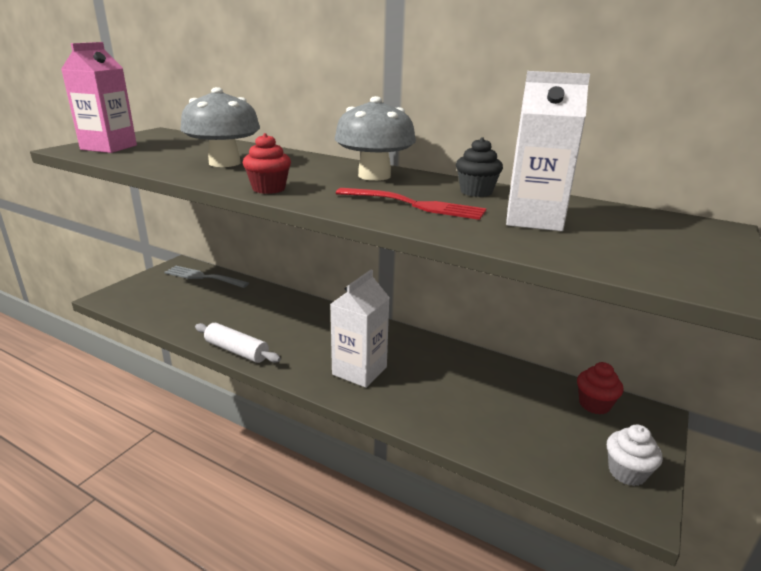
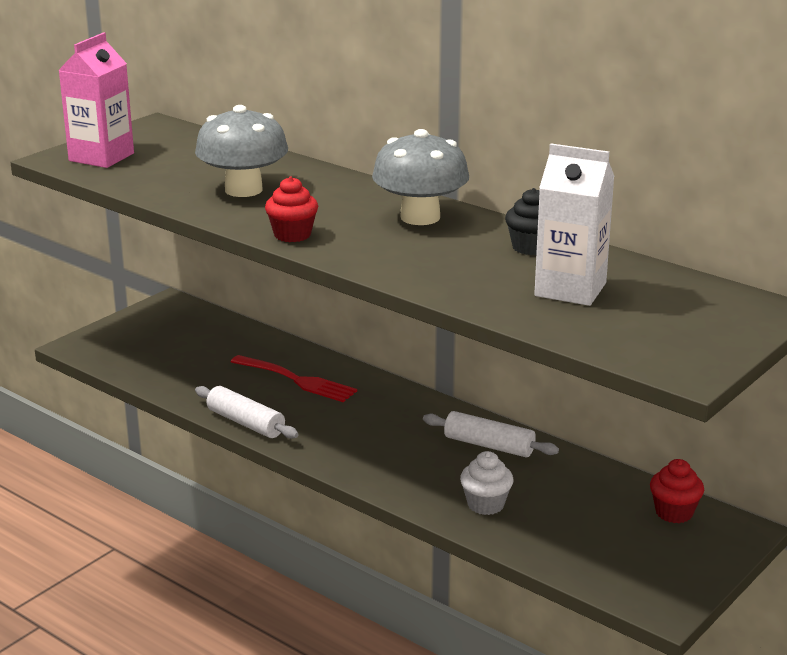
camera: 10 degrees right, 0 degrees up
grey fork [164,266,249,288] -> none
white carton [331,270,390,388] -> none
red fork [336,188,486,220] -> red fork moved to [231,355,357,402]
white cupcake [607,425,663,486] -> white cupcake moved to [460,451,513,515]
none -> white rolling pin [423,411,559,457]

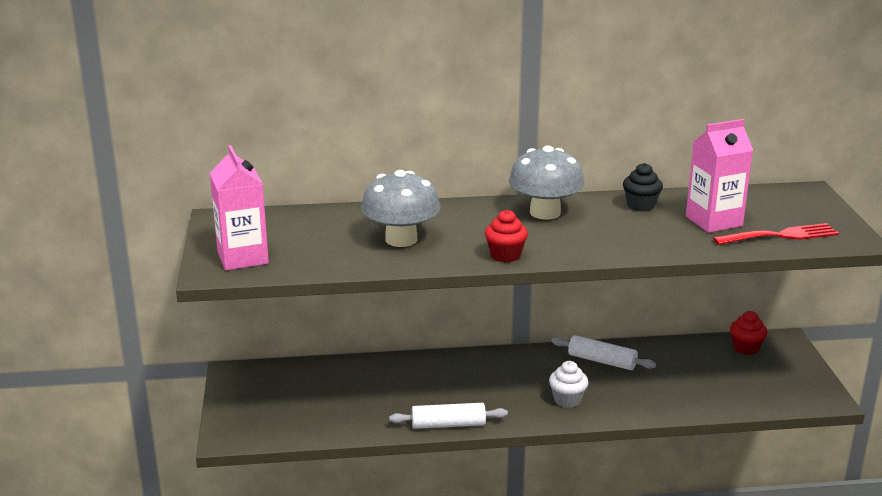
camera: 45 degrees left, 0 degrees up
red fork [231,355,357,402] -> red fork moved to [713,223,839,245]
white rolling pin [423,411,559,457] -> white rolling pin turned 45 degrees clockwise [551,335,656,370]
white cupcake [460,451,513,515] -> white cupcake moved to [549,361,589,408]
white carton [534,144,615,306] -> pink carton [686,119,753,233]

